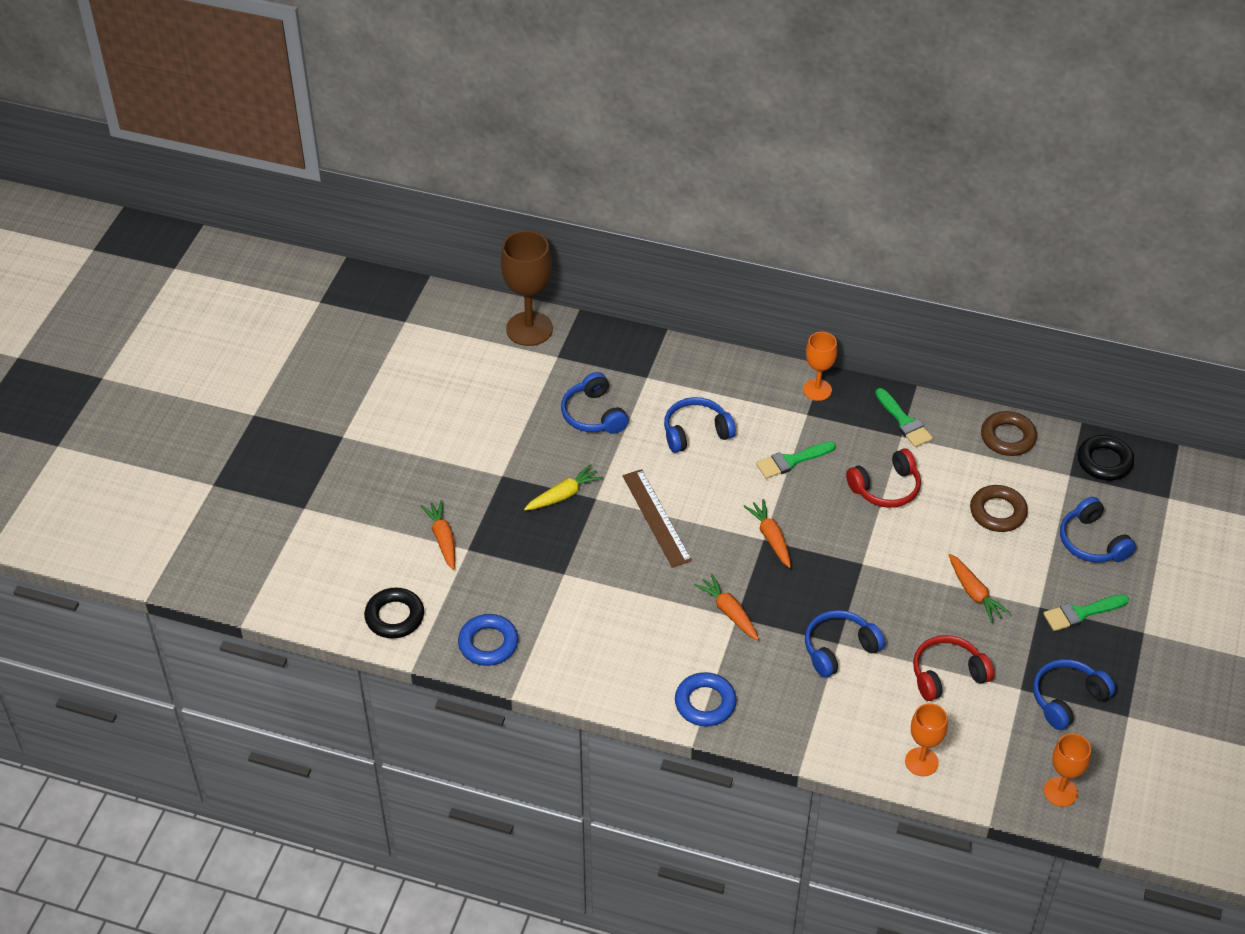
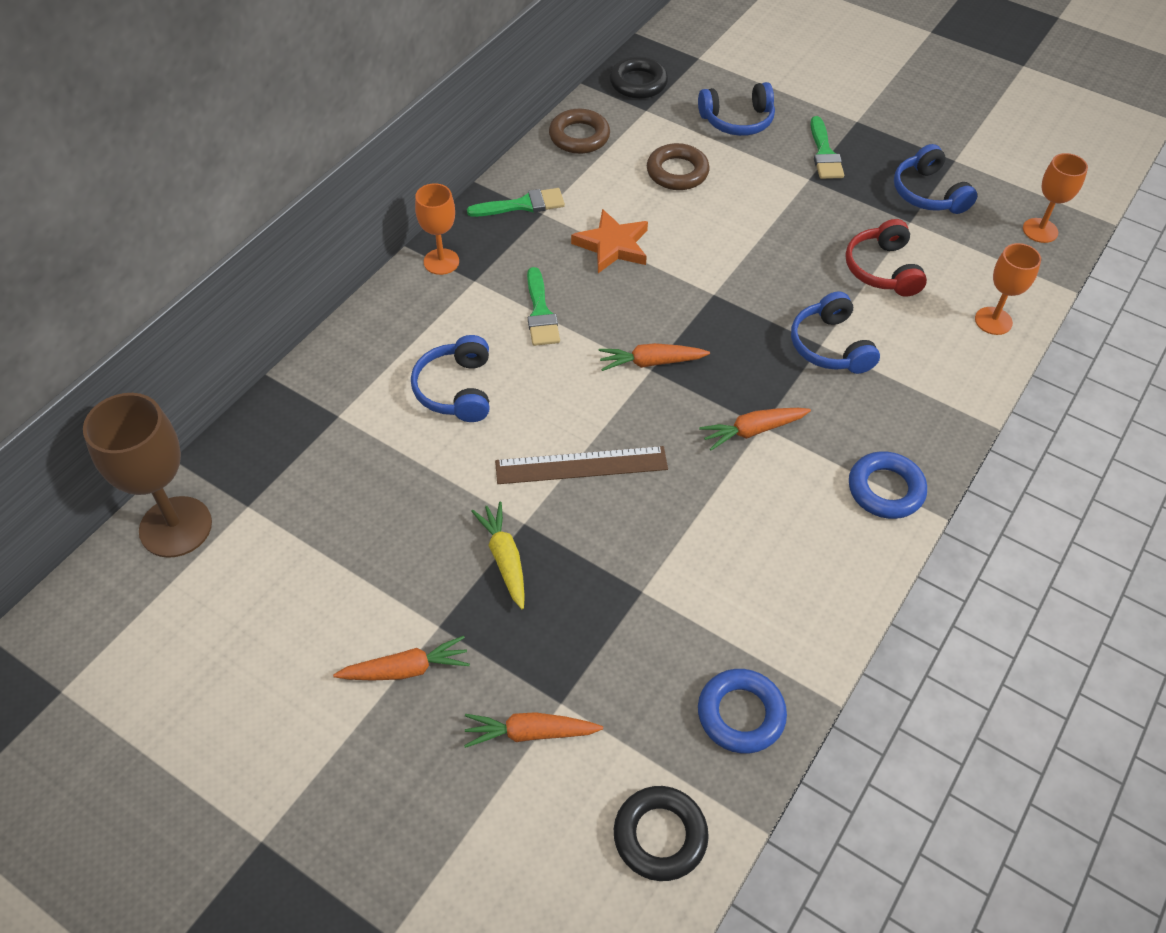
camera: 75 degrees left, 5 degrees up
blue headphones [561,372,629,434] -> none
red headphones [846,448,921,508] -> orange star [571,209,648,273]
orange carrot [949,554,1011,623] -> orange carrot moved to [333,636,470,681]

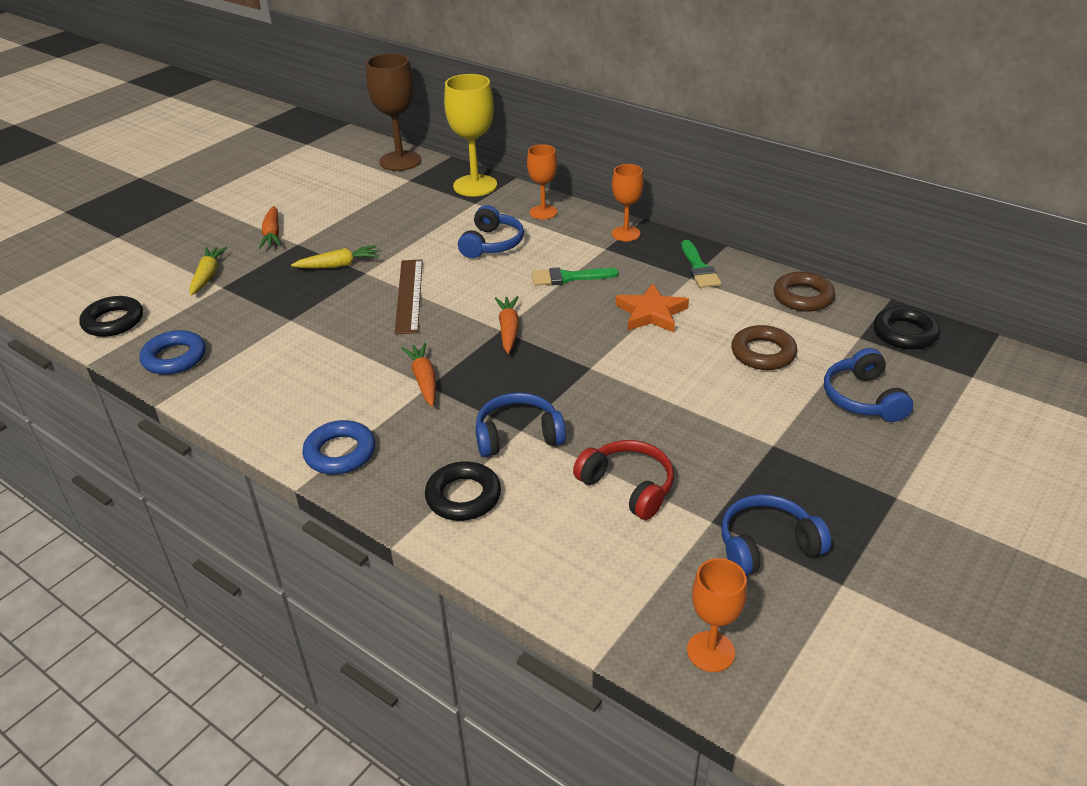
camera: 95 degrees right, 15 degrees down
blue headphones [411,335,489,422] -> blue headphones turned 105 degrees clockwise [458,205,524,258]
orange carrot [464,712,603,748] -> yellow carrot [189,247,227,295]
green brush [810,116,844,179] -> none
red headphones [845,219,927,297] -> red headphones turned 45 degrees clockwise [573,440,674,520]
orange goblet [975,243,1041,335] -> orange goblet moved to [527,144,557,219]
none -> black ring [425,461,501,521]
none -> yellow goblet [444,74,497,197]

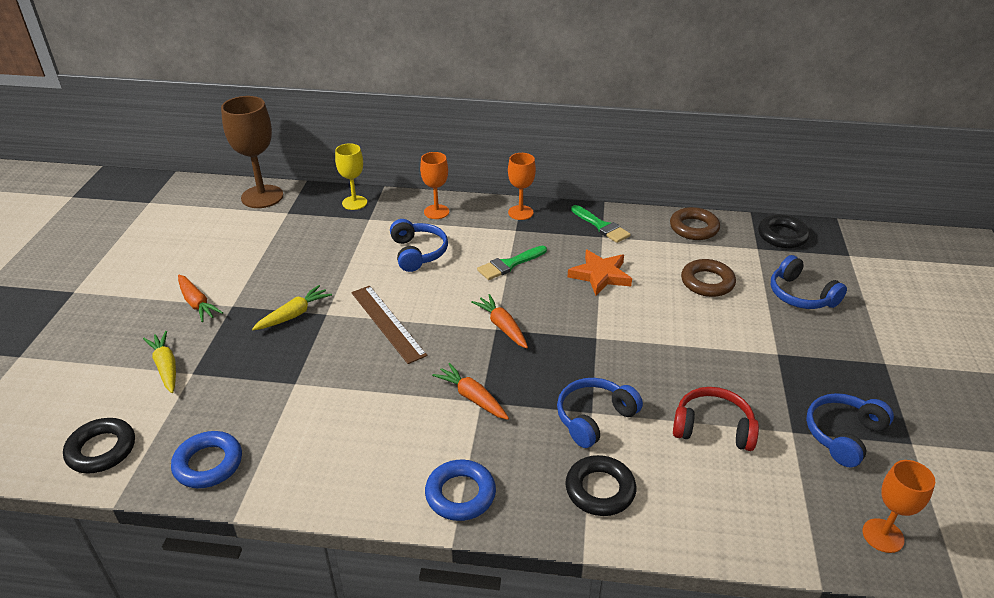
camera: 30 degrees left, 0 degrees up
yellow goblet [444,74,497,197] -> yellow goblet [335,143,367,210], size x0.60

